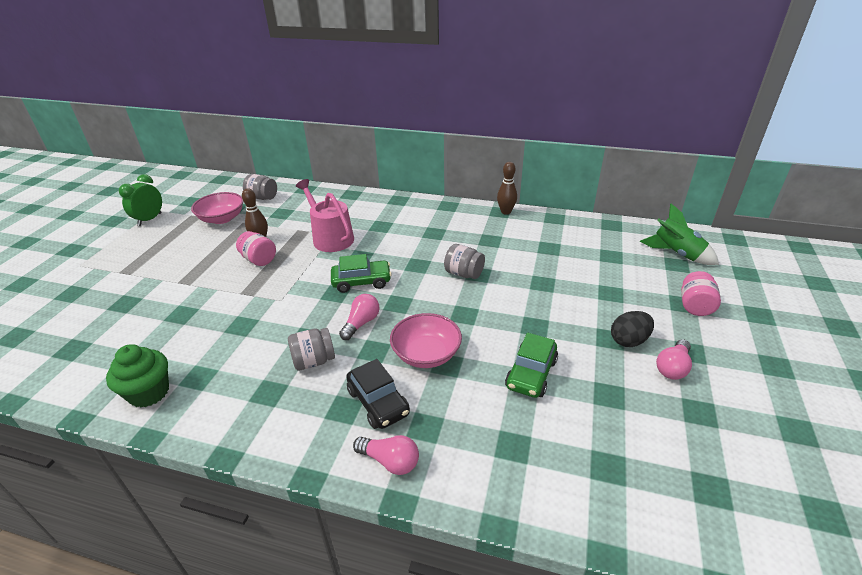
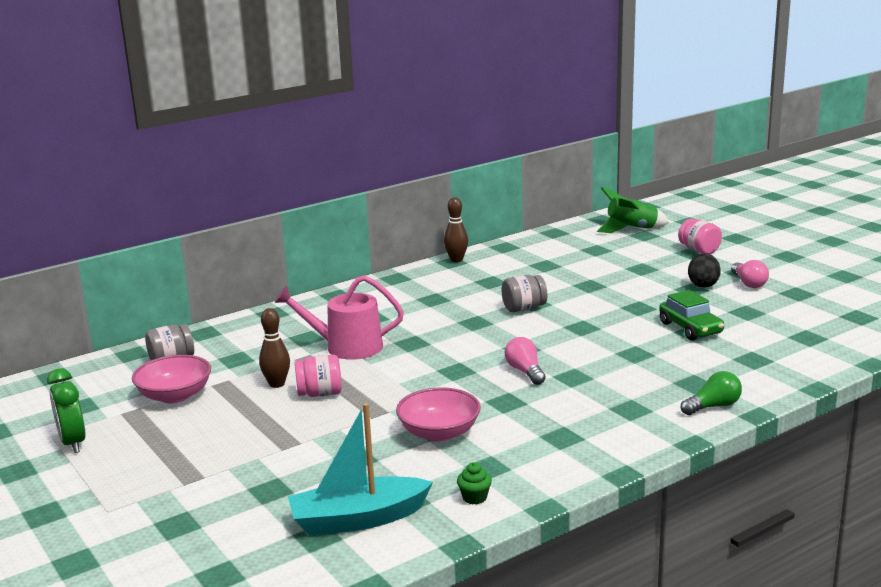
camera: 50 degrees left, 15 degrees down
green cupcake [106,344,169,408] -> green cupcake [457,462,492,504], size x0.51
grey jar [288,328,335,371] -> none
green car [331,254,392,293] -> none
black car [346,359,410,429] -> none
pink light bulb [353,435,419,475] -> green light bulb [681,371,742,415]
pink bowl [390,313,462,368] -> pink bowl moved to [396,387,481,442]
none -> turquoise boat [288,403,433,536]

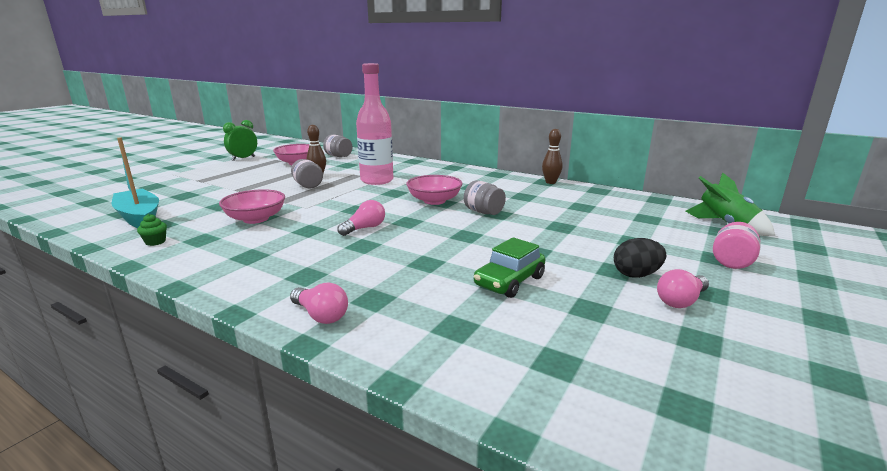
camera: 65 degrees right, 0 degrees up
pink watering can [274,275,404,360] -> pink bottle [356,63,394,185]
pink jar [295,355,342,397] -> grey jar [291,159,323,188]
green light bulb [681,371,742,415] -> pink light bulb [290,283,348,324]
none -> pink bowl [406,175,463,205]

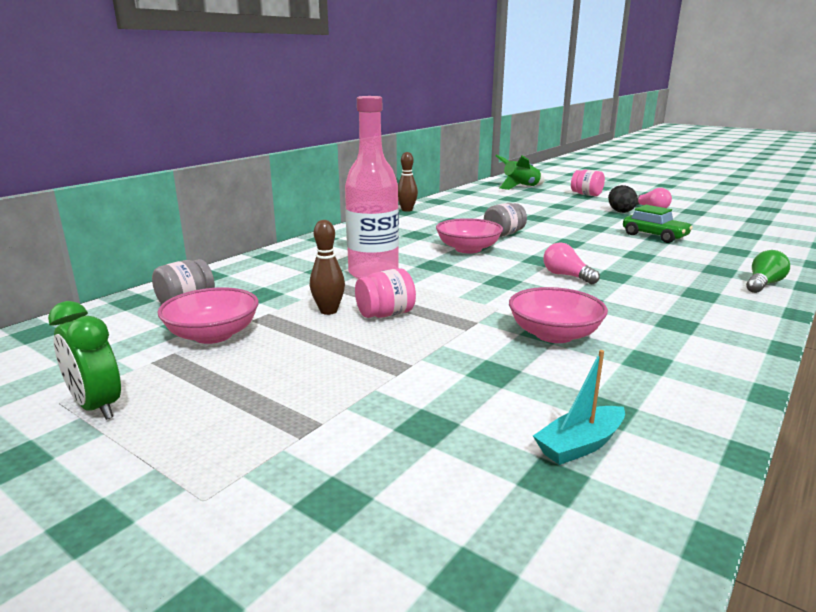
camera: 85 degrees left, 0 degrees up
turquoise boat [111,137,159,228] -> turquoise boat [533,350,625,465], size x0.58
green cupcake [137,214,167,246] -> none
pink light bulb [290,283,348,324] -> green light bulb [746,250,790,293]
grey jar [291,159,323,188] -> pink jar [355,268,416,318]

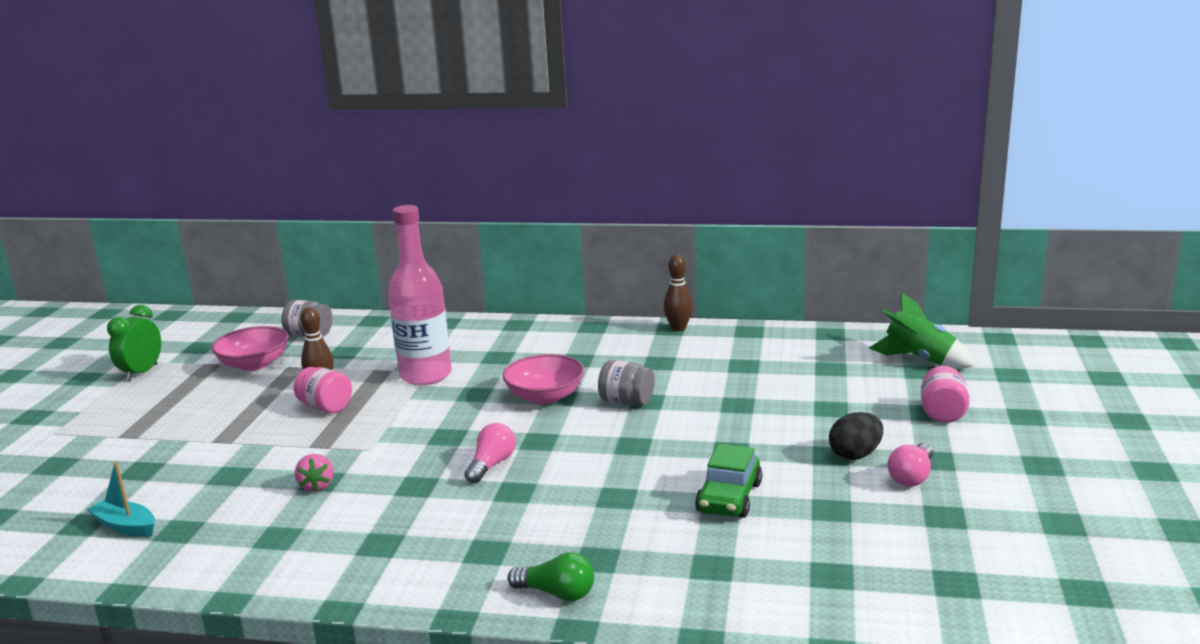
camera: 65 degrees right, 0 degrees up
pink bowl [509,287,608,343] -> pink strawberry [295,454,334,491]

